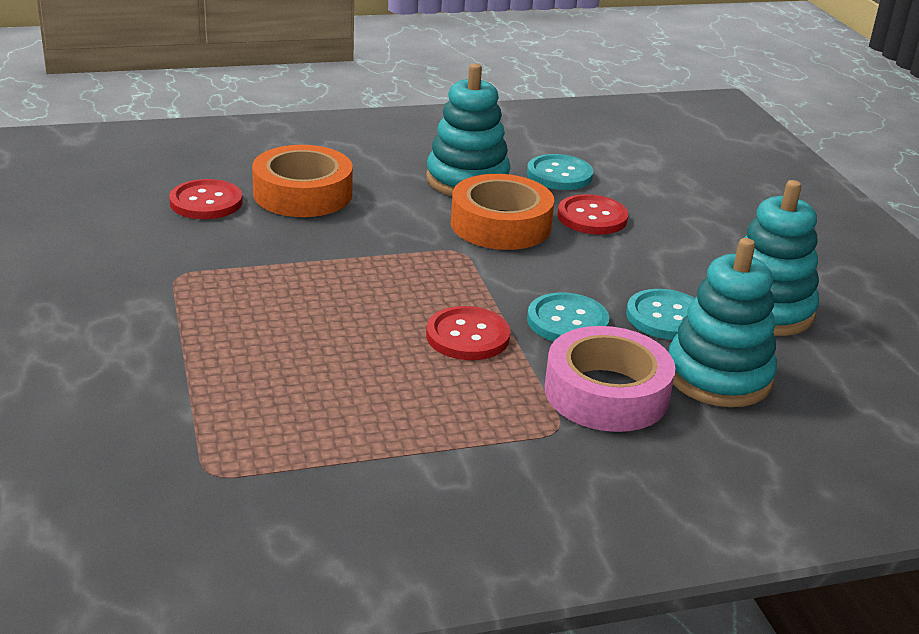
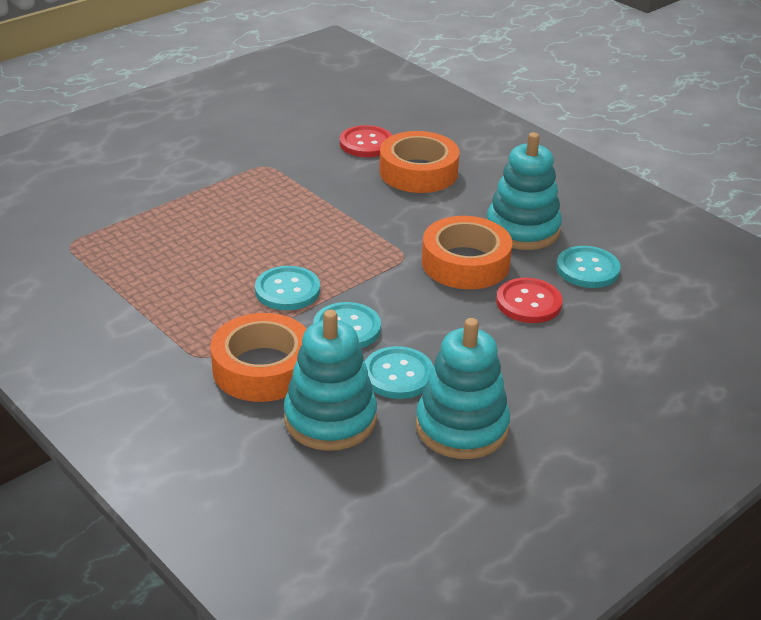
camera: 65 degrees right, 5 degrees up
red button [426,306,510,360] -> turquoise button [255,266,320,310]
pink tape [545,326,675,432] -> orange tape [210,313,307,402]

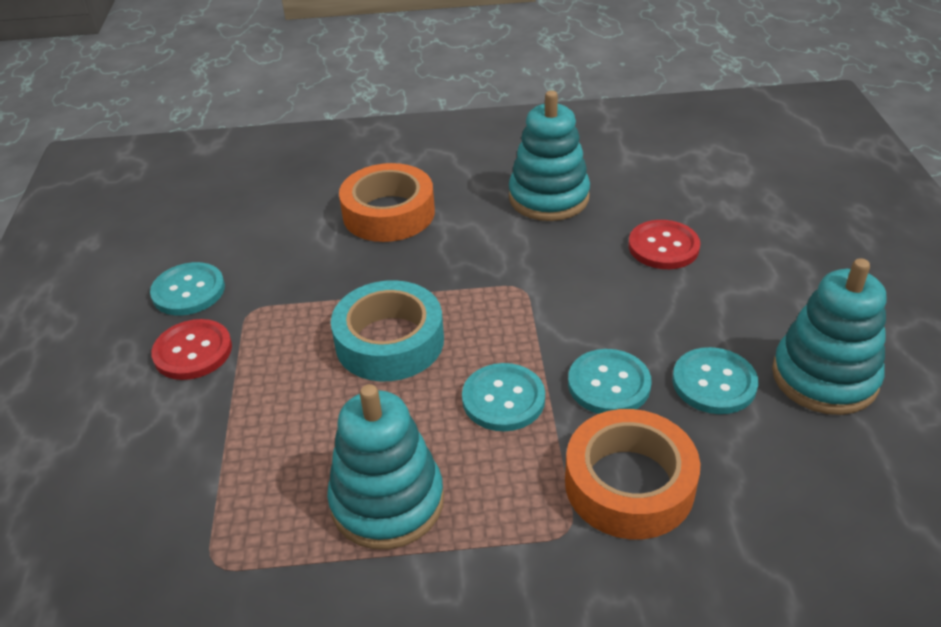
camera: 50 degrees left, 5 degrees up
turquoise stacking toy [284,310,377,451] -> turquoise stacking toy moved to [327,384,444,550]
red button [340,125,392,157] -> red button moved to [151,319,232,380]
orange tape [422,216,512,289] -> none
turquoise button [556,246,621,288] -> turquoise button moved to [150,262,225,315]
none -> turquoise tape [331,280,444,381]

